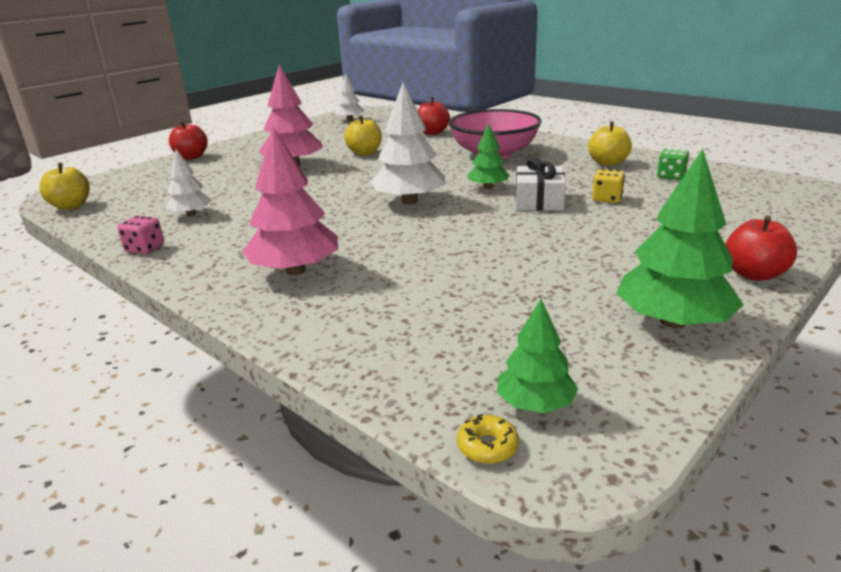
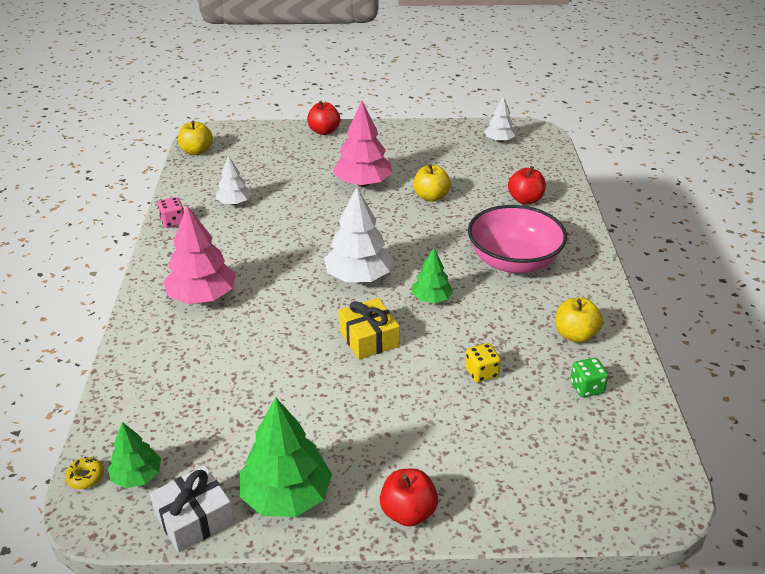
camera: 45 degrees right, 10 degrees up
white gift [515,156,566,211] -> white gift moved to [150,465,234,553]
none -> yellow gift [338,298,400,360]

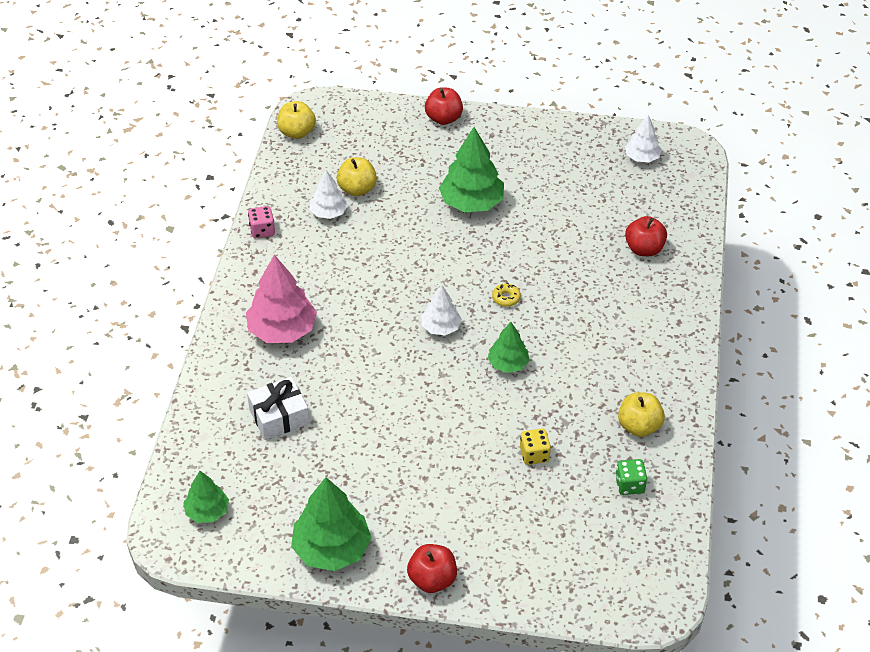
camera: 10 degrees right, 10 degrees up
yellow donut [65,457,104,489] -> yellow donut moved to [492,283,521,307]
white gift [150,465,234,553] -> white gift moved to [247,377,309,440]
white tree [324,187,393,282] -> white tree [422,285,462,335], size x0.58
pink tree [333,101,393,187] -> green tree [439,127,504,212]
yellow gift [338,298,400,360] -> none
yellow apple [414,164,451,202] -> yellow apple moved to [337,157,377,196]
pink bowl [468,205,567,273] -> none

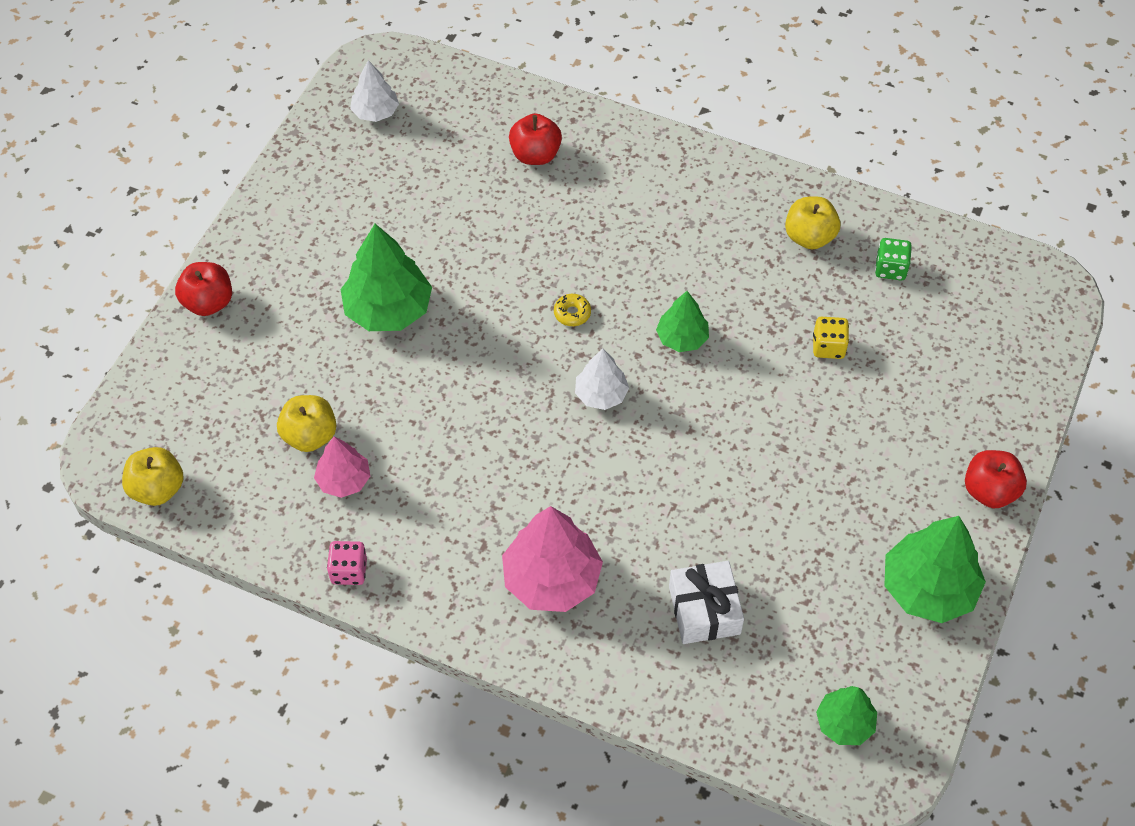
camera: 75 degrees left, 10 degrees up
white tree [309,170,348,219] -> pink tree [314,437,370,498]

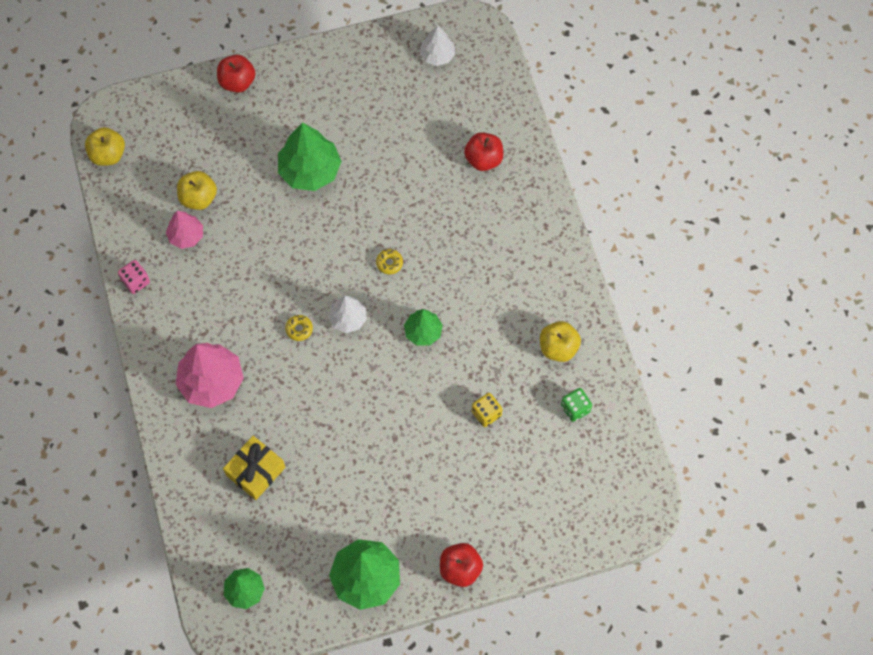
camera: 50 degrees right, 10 degrees up
white gift [669,561,744,644] -> yellow gift [223,436,286,500]
none -> yellow donut [285,315,313,341]

